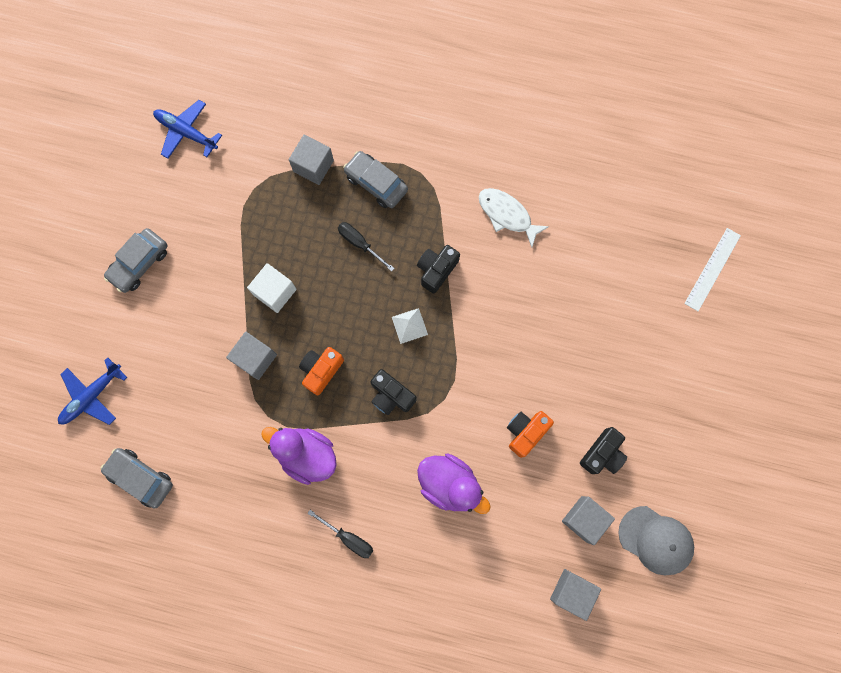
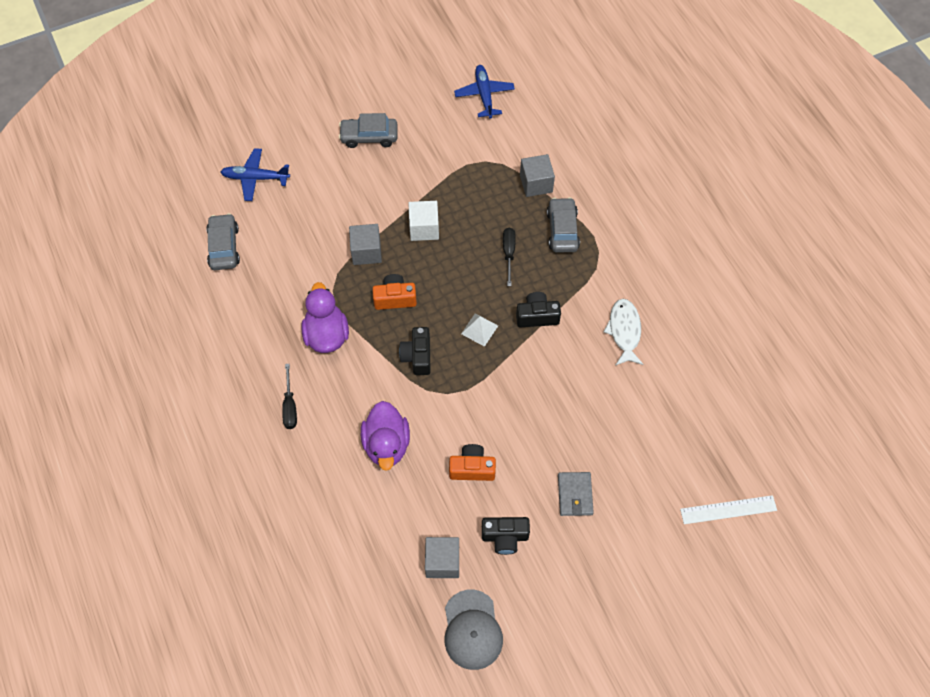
camera: 50 degrees right, 15 degrees down
grey cube [550,569,601,621] -> none
none -> grey wallet [558,472,594,516]

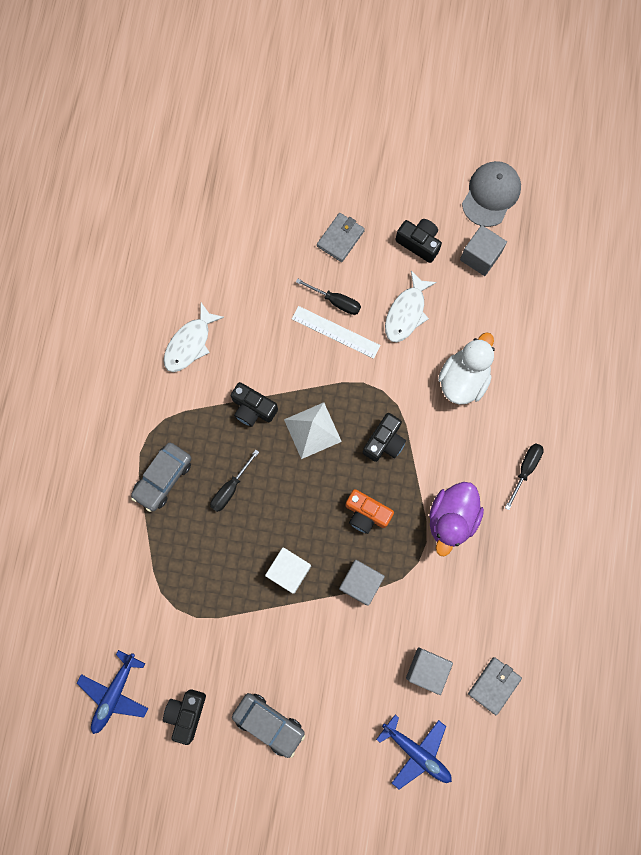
camera: 145 degrees left, 15 degrees up
grey car [206,213,240,270] -> grey wallet [468,657,522,715]
purple duck [361,401,410,471] -> white duck [438,332,495,404]
orange camera [449,444,496,481] -> white fish [385,271,437,342]
white pyramid [461,313,498,347] -> white pyramid [284,402,342,459], size x1.51
grey cube [520,154,555,197] -> grey cube moved to [406,647,453,695]
white ruler [680,495,777,524] -> white ruler moved to [292,306,381,359]
none -> black camera [163,689,206,745]
none -> black screwdriver [296,279,361,315]

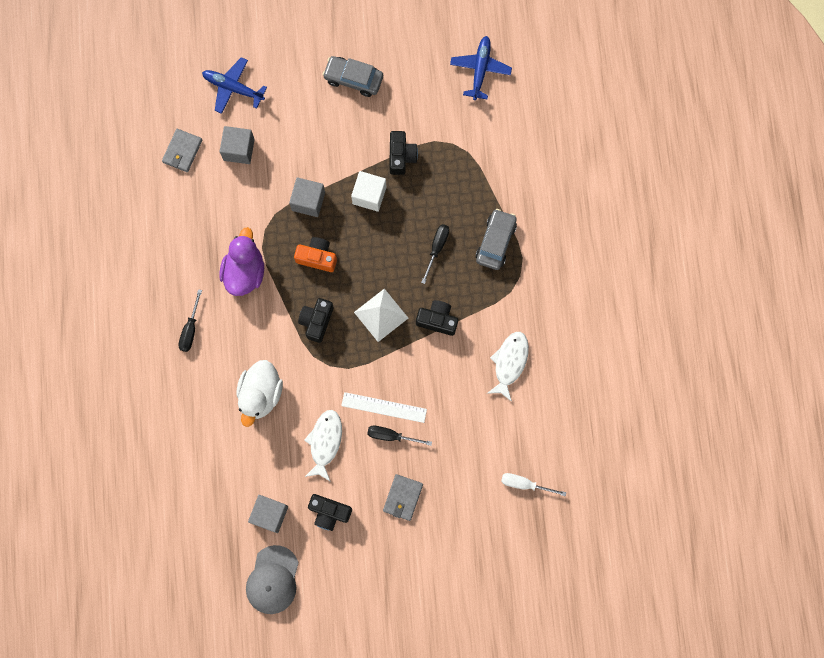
camera: 165 degrees right, 0 degrees up
black camera [163,689,206,745] -> black camera moved to [389,131,418,175]
none -> white screwdriver [501,473,566,496]

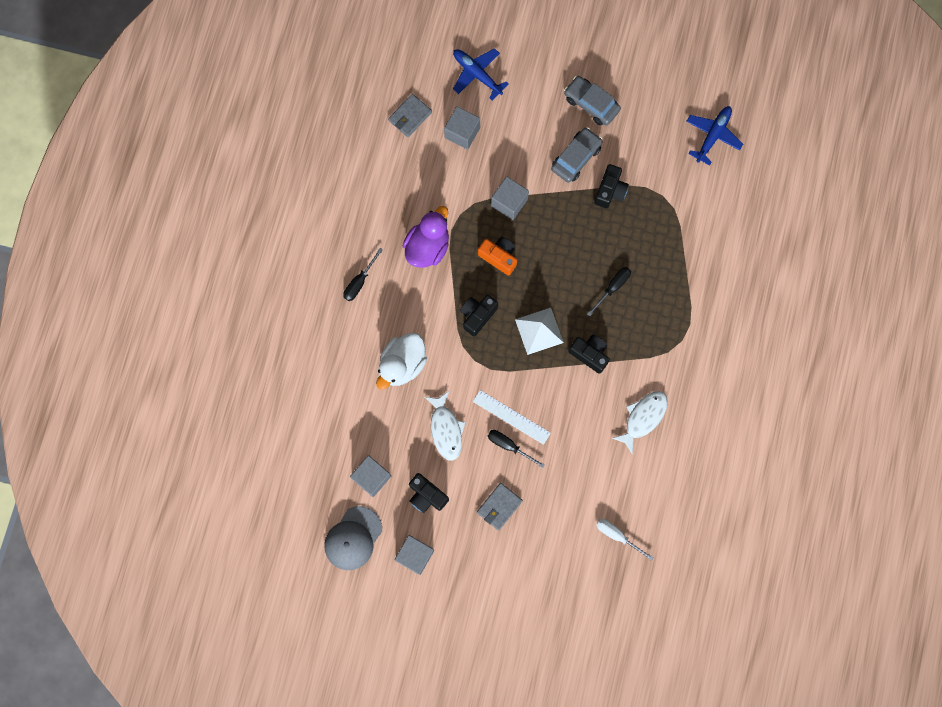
camera: 20 degrees right, 0 degrees up
white fish [304,410,342,482] -> white fish turned 135 degrees clockwise [425,391,465,461]
white cube [351,171,386,212] -> none
grey car [476,209,517,270] -> grey car moved to [551,127,603,183]
none -> grey cube [394,535,434,575]

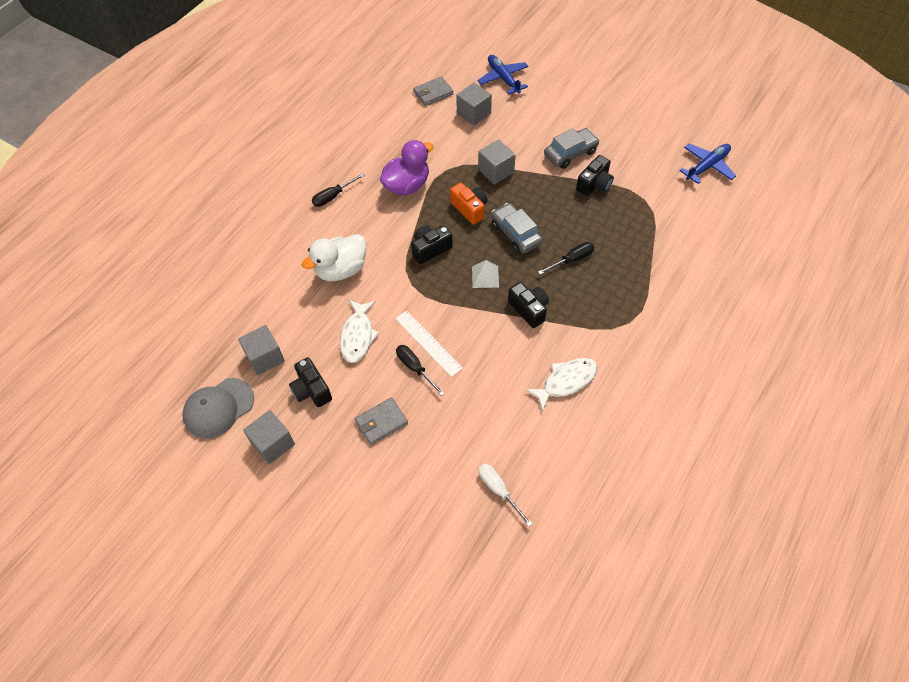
camera: 20 degrees right, 20 degrees down
white pyramid [515,308,564,355] -> white pyramid [472,260,499,288], size x0.66
grey car [564,76,621,126] -> grey car moved to [491,203,543,253]

